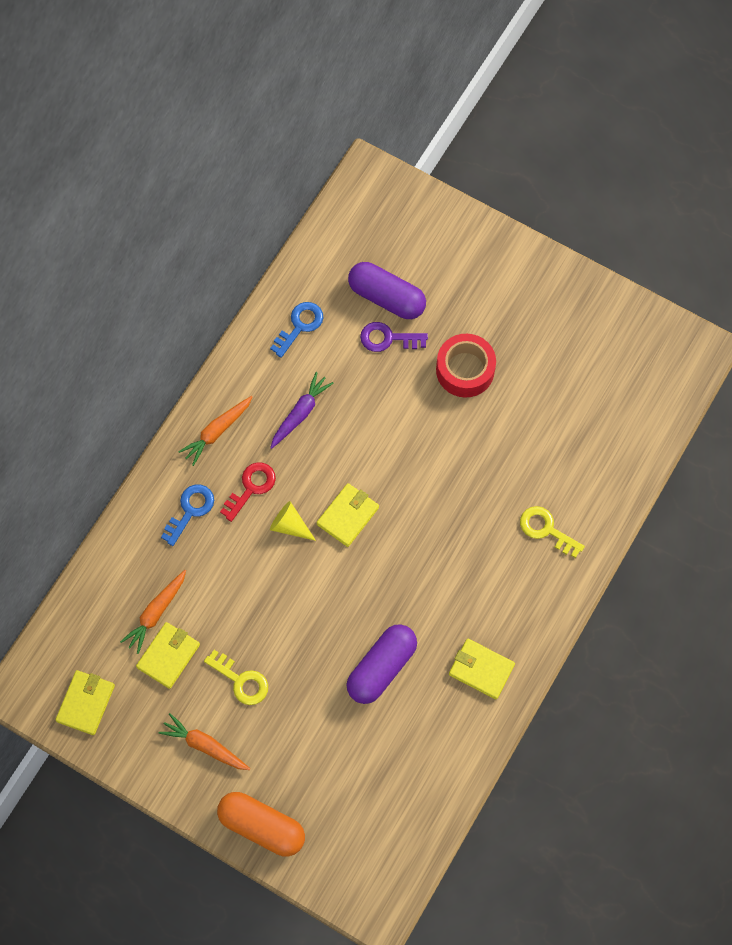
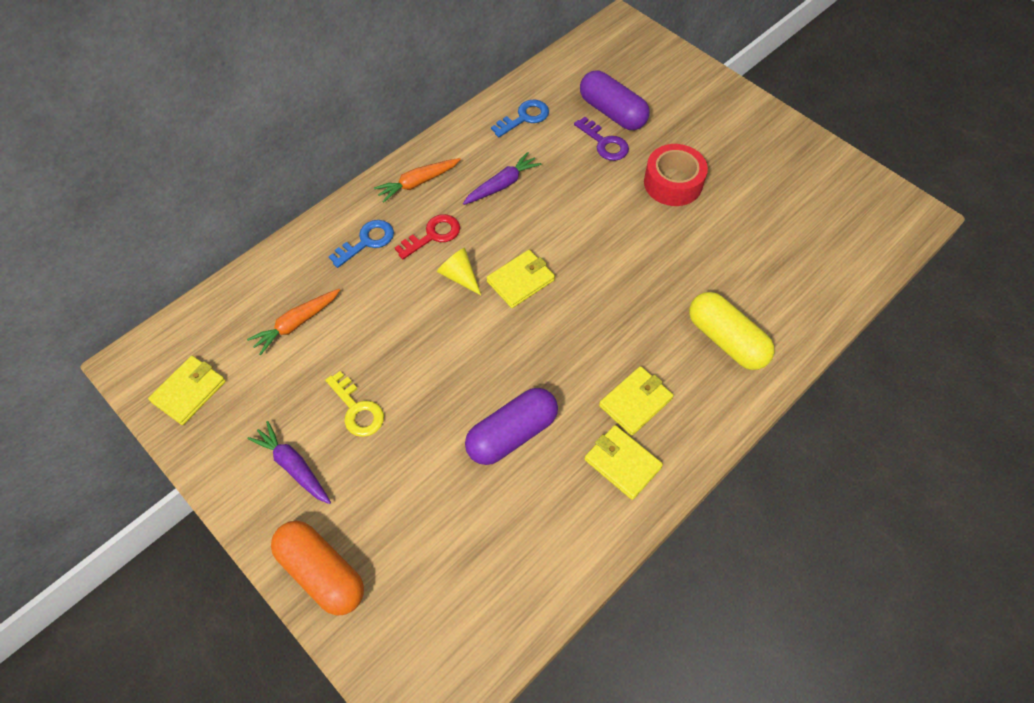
camera: 15 degrees right, 10 degrees down
yellow wallet [136,622,200,689] -> yellow wallet moved to [599,366,673,436]
orange carrot [159,713,250,770] -> purple carrot [247,421,331,504]
purple key [360,322,428,352] -> purple key turned 150 degrees counterclockwise [574,117,629,161]
yellow key [520,506,585,558] -> yellow capsule [689,292,775,370]

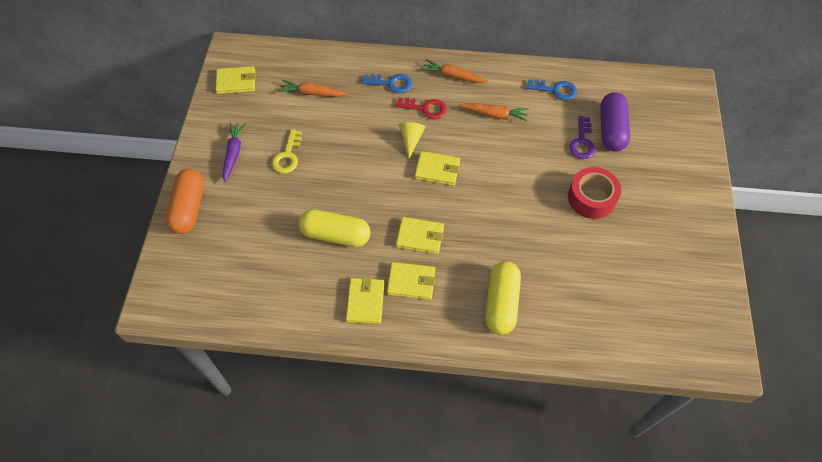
camera: 50 degrees right, 0 degrees up
purple carrot [463,152,541,205] -> orange carrot [458,103,529,121]
purple capsule [465,388,558,465] -> yellow capsule [298,209,371,247]
none -> yellow wallet [396,217,444,254]

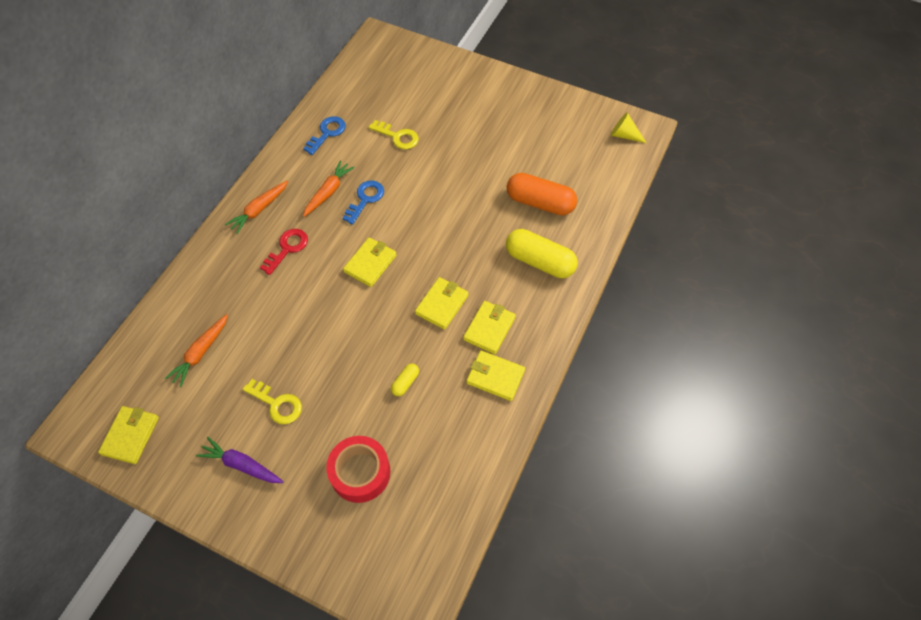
camera: 70 degrees left, 0 degrees up
orange capsule [165,169,204,234] -> orange capsule moved to [507,173,577,215]
yellow capsule [298,209,371,247] -> yellow capsule [391,364,419,396], size x0.46
blue key [362,74,412,93] -> blue key moved to [342,180,384,225]
yellow cone [399,122,425,158] -> yellow cone moved to [611,112,646,143]
red tape [568,167,621,219] -> red tape moved to [326,436,391,503]
purple key [569,116,595,159] -> yellow key [369,120,419,149]
purple capsule [600,92,630,151] -> none

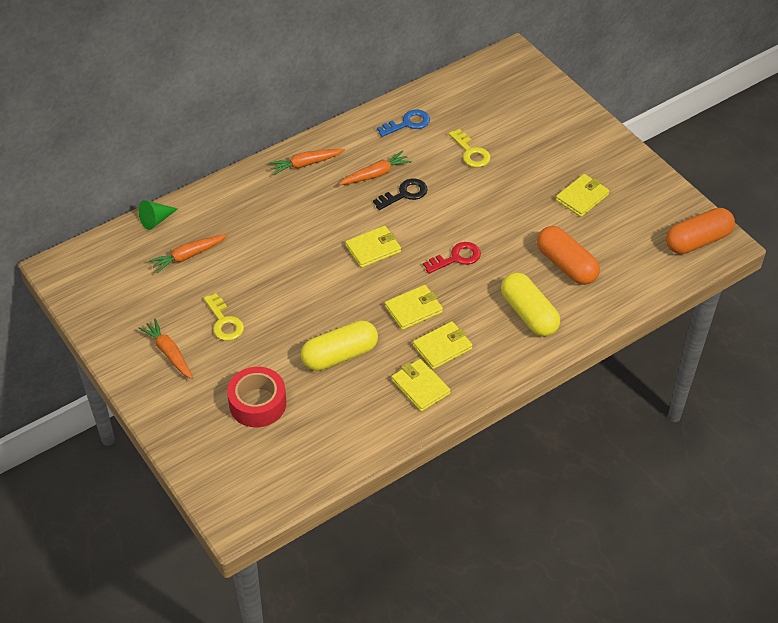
camera: 30 degrees right, 10 degrees down
yellow wallet [98,406,159,464] -> yellow wallet moved to [556,174,609,217]
purple carrot [196,437,284,483] -> orange carrot [138,319,193,379]
red key [260,229,308,275] -> red key moved to [423,242,481,274]
blue key [342,180,384,225] -> black key [373,178,428,210]
yellow capsule [391,364,419,396] -> yellow capsule [301,320,378,371], size x2.19
yellow cone [611,112,646,143] -> orange capsule [666,208,735,254]
none -> green cone [138,200,178,230]

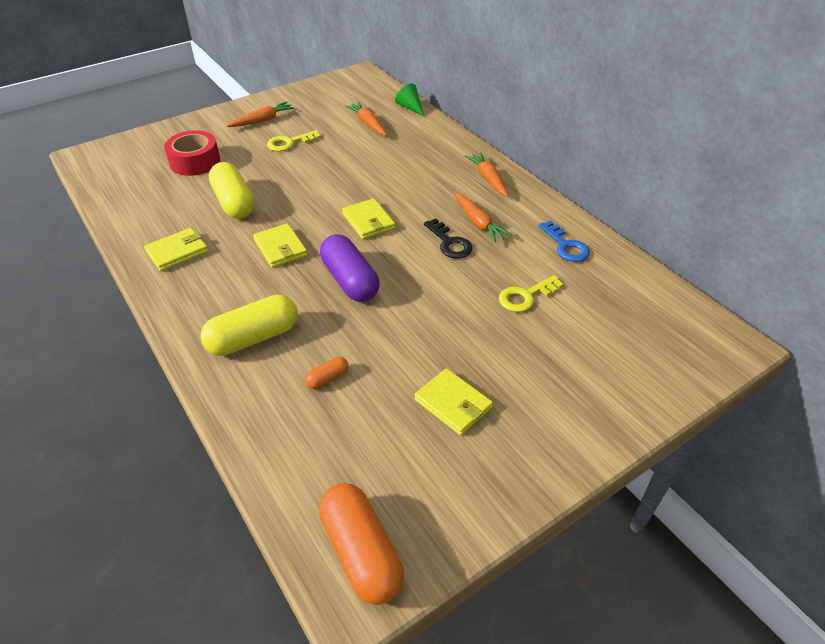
camera: 90 degrees right, 5 degrees down
yellow wallet [413,321,473,369] -> none
red key [423,242,481,274] -> purple capsule [320,234,380,302]
orange capsule [537,226,600,285] -> orange capsule [305,357,349,389], size x0.46

